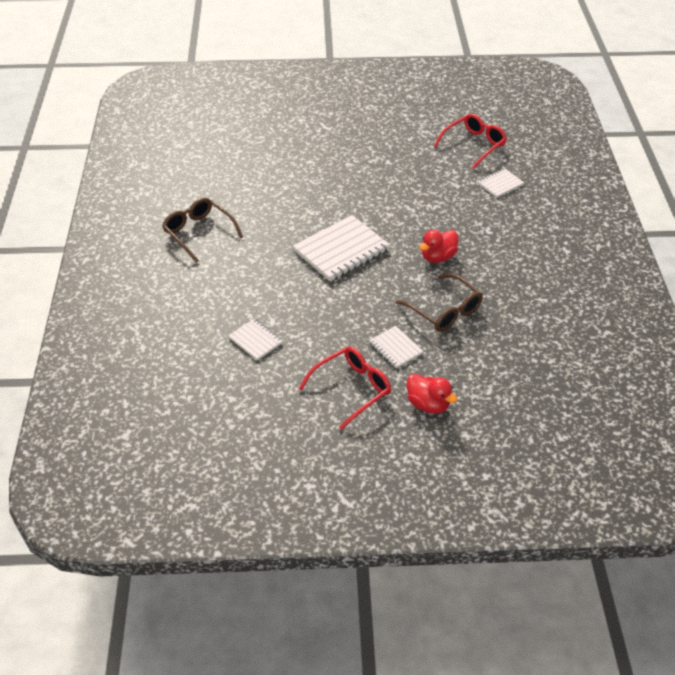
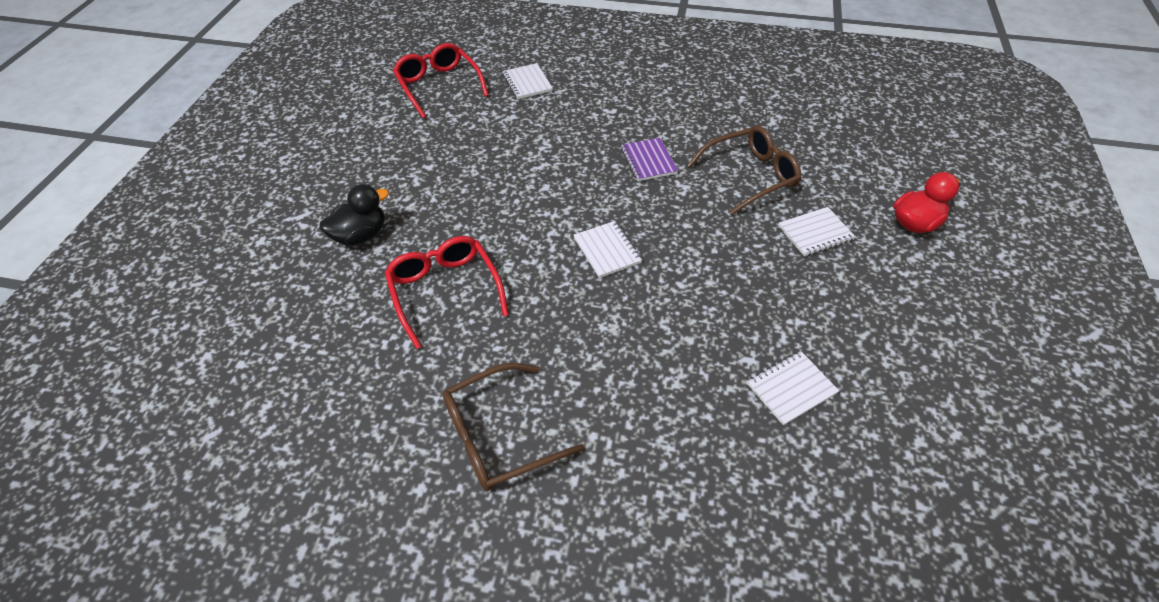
camera: 75 degrees left, 5 degrees up
white notebook [293,215,390,282] -> white notebook [573,221,642,278], size x0.52
red glasses [299,347,391,430] -> red glasses moved to [385,236,509,349]
red duck [419,230,458,263] -> purple notebook [621,138,678,181]
none -> black duck [320,184,389,245]

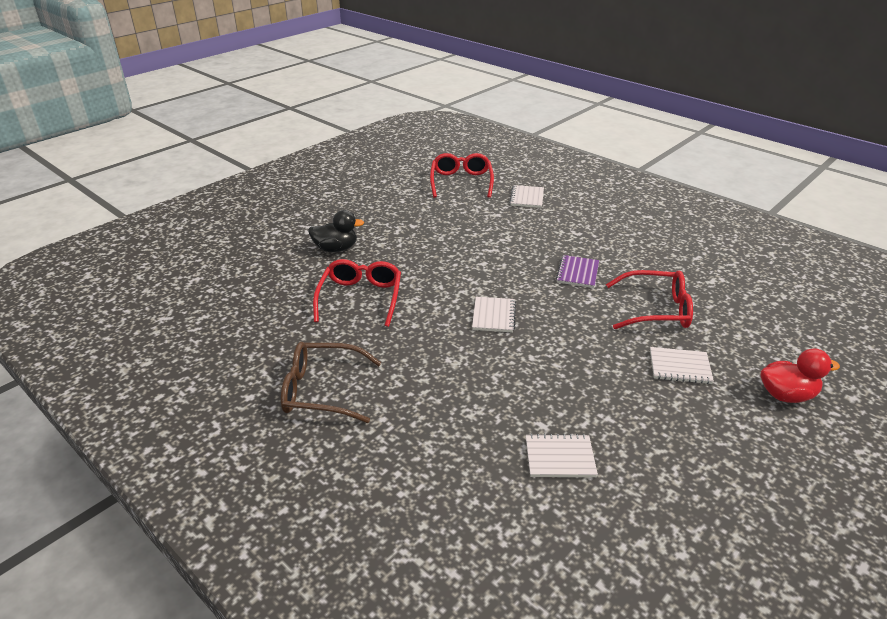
camera: 30 degrees right, 15 degrees down
brown glasses [687,126,801,215] -> red glasses [606,270,693,329]

